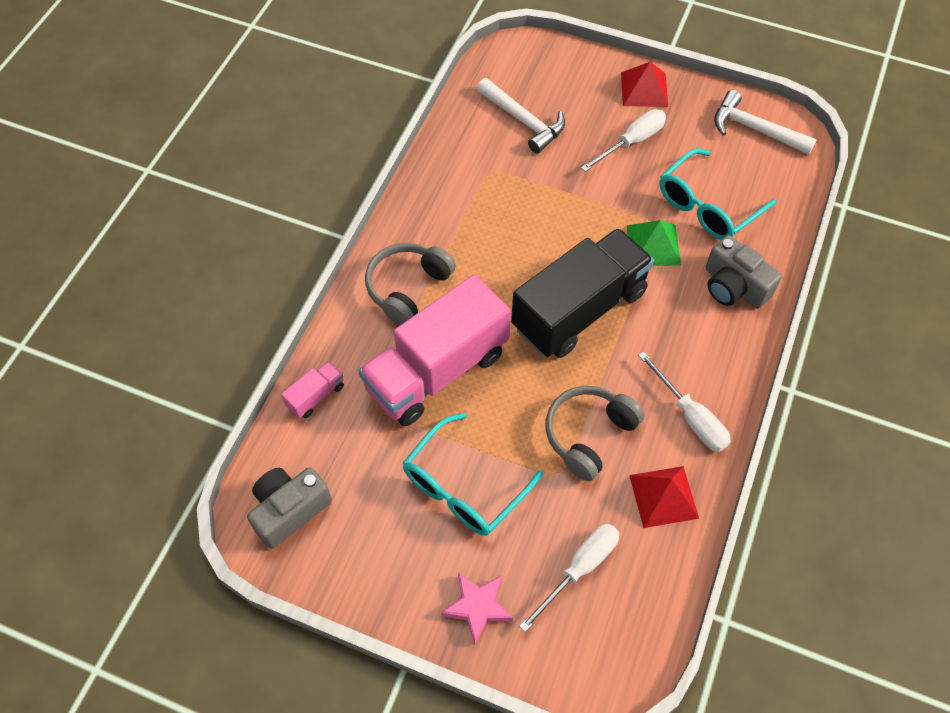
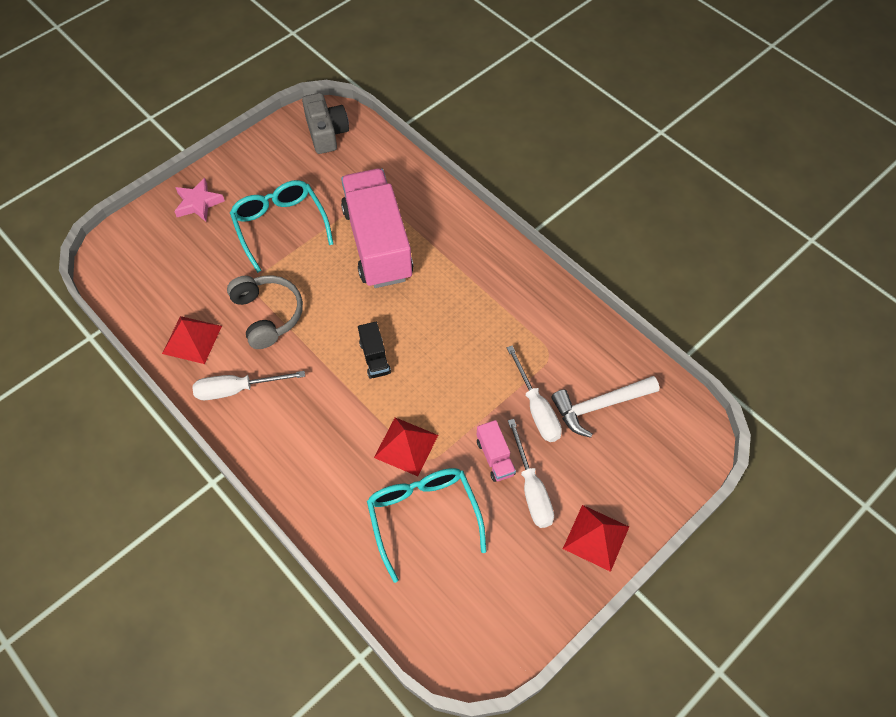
camera: 115 degrees right, 0 degrees up
pink truck [281,361,344,419] -> pink truck moved to [477,420,516,482]
grey headphones [365,243,456,325] -> none
black truck [511,228,654,358] -> black truck [358,322,391,379], size x0.41
white screwdriver [519,524,619,632] -> white screwdriver moved to [507,345,562,442]
green pyramid [627,220,681,266] -> red pyramid [374,417,438,476]
grey camera [705,235,782,309] -> none
white hammer [714,90,817,155] -> none

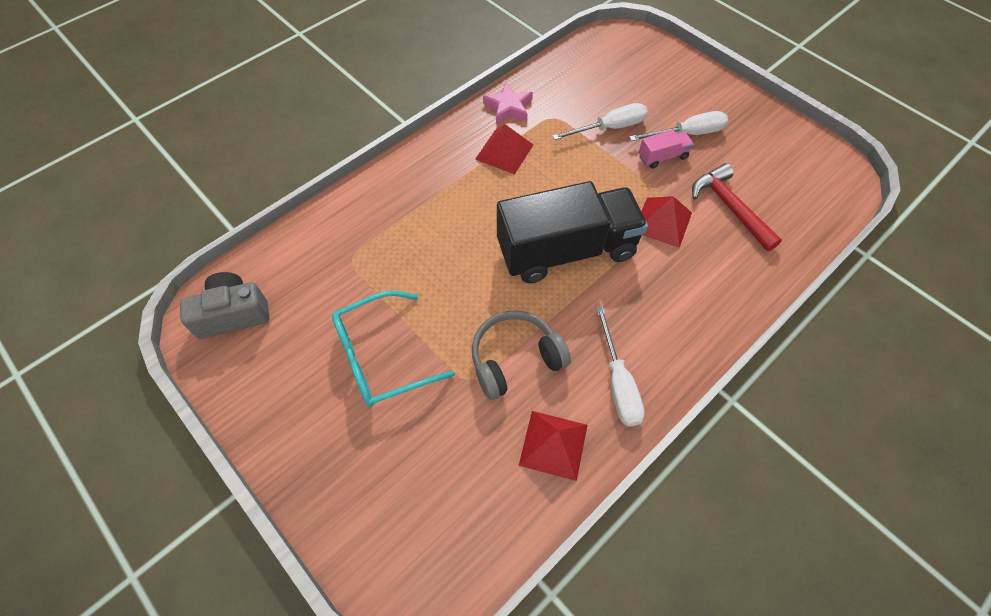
camera: 90 degrees left, 0 degrees up
pink star [174,178,225,222] -> pink star moved to [483,82,533,124]
pink truck [341,168,413,288] -> none
black truck [358,322,391,379] -> black truck [497,181,648,283], size x2.46
turquoise glasses [367,468,487,583] -> red hammer [692,163,782,251]
white hammer [551,376,659,438] -> none
red pyramid [563,505,629,572] -> red pyramid moved to [475,124,533,174]

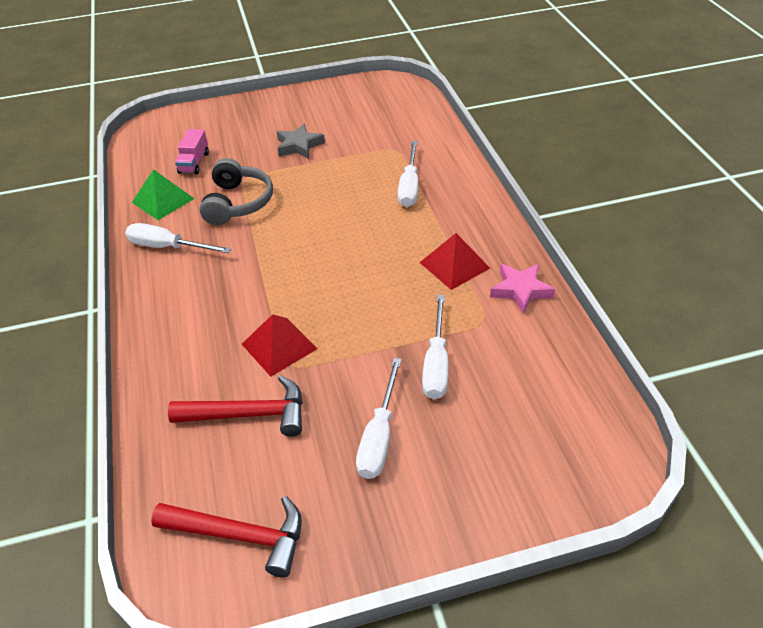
camera: 120 degrees right, 15 degrees down
grey camera [180,272,270,339] -> none
turquoise glasses [332,291,455,407] -> grey star [277,123,325,159]
black truck [497,181,648,283] -> none
red pyramid [519,411,588,481] -> green pyramid [132,169,194,220]
pink truck [639,130,694,169] -> pink truck moved to [175,129,209,174]
none -> red hammer [151,496,302,578]
none -> white screwdriver [398,141,418,207]

